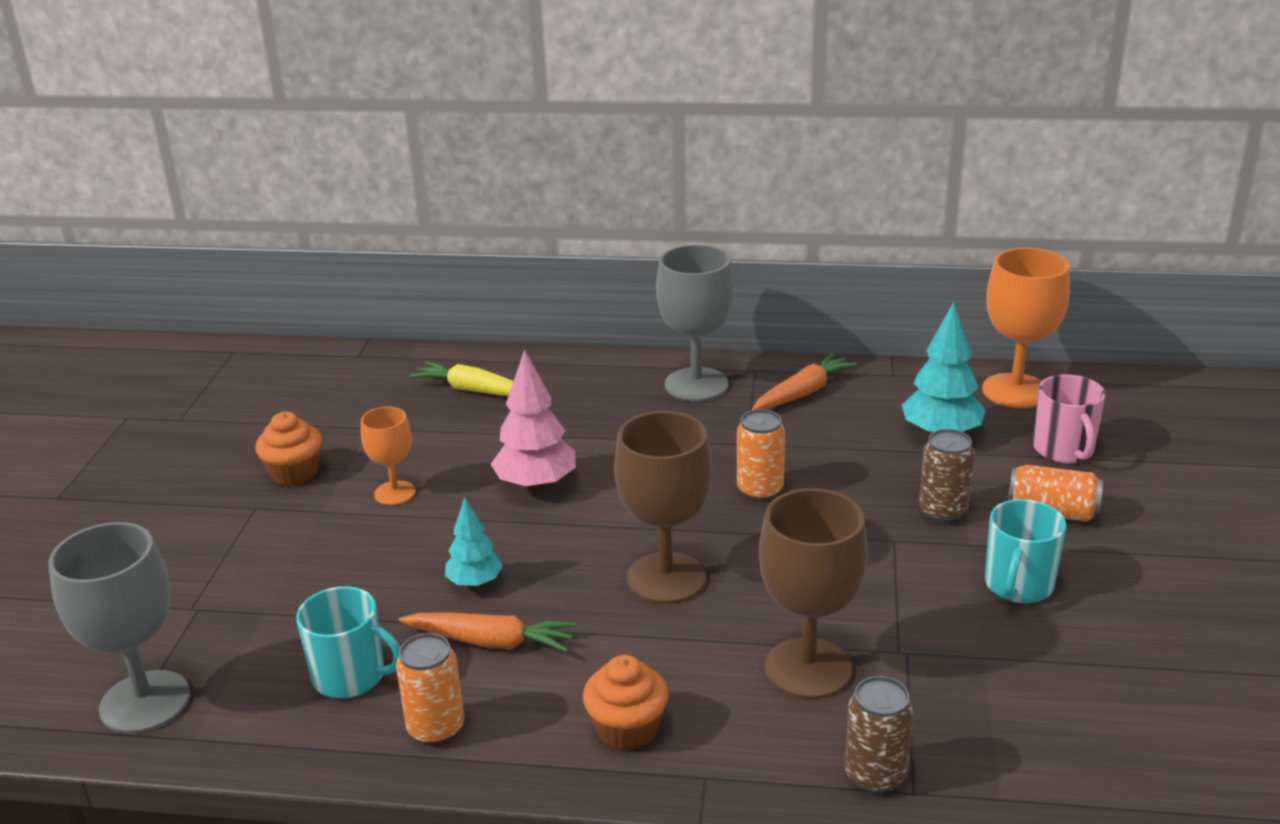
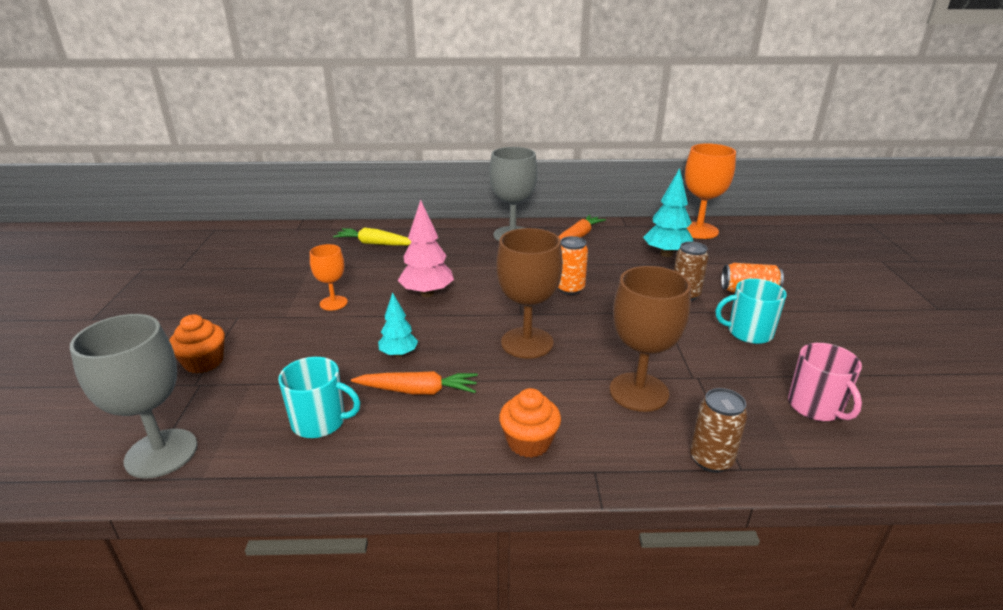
camera: 10 degrees left, 0 degrees up
orange cupcake [255,412,322,486] -> orange cupcake moved to [169,314,225,373]
orange can [396,633,465,746] -> none
turquoise mug [985,499,1066,603] -> turquoise mug turned 75 degrees clockwise [716,279,787,344]
pink mug [1033,374,1106,463] -> pink mug moved to [788,343,862,421]

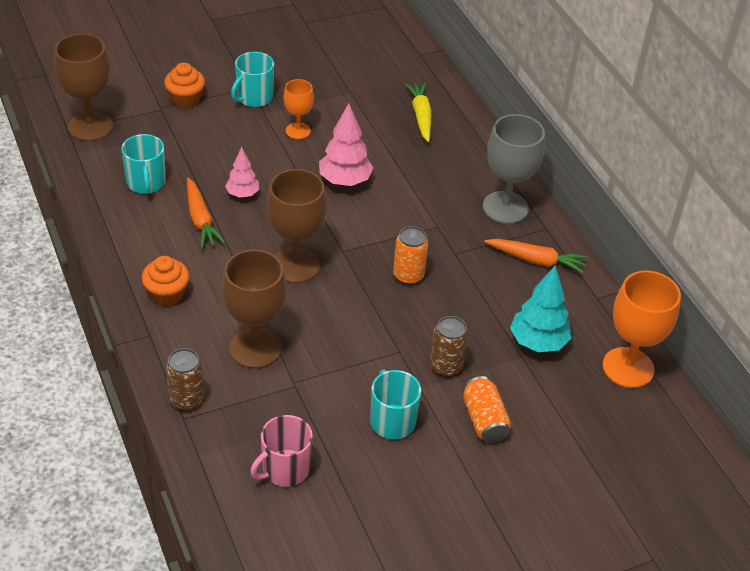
camera: 65 degrees right, 15 degrees up
grey goblet [70,314,198,479] -> brown goblet [54,34,113,141]
turquoise tree [378,292,418,357] -> pink tree [225,147,259,198]
none -> turquoise mug [231,52,274,107]

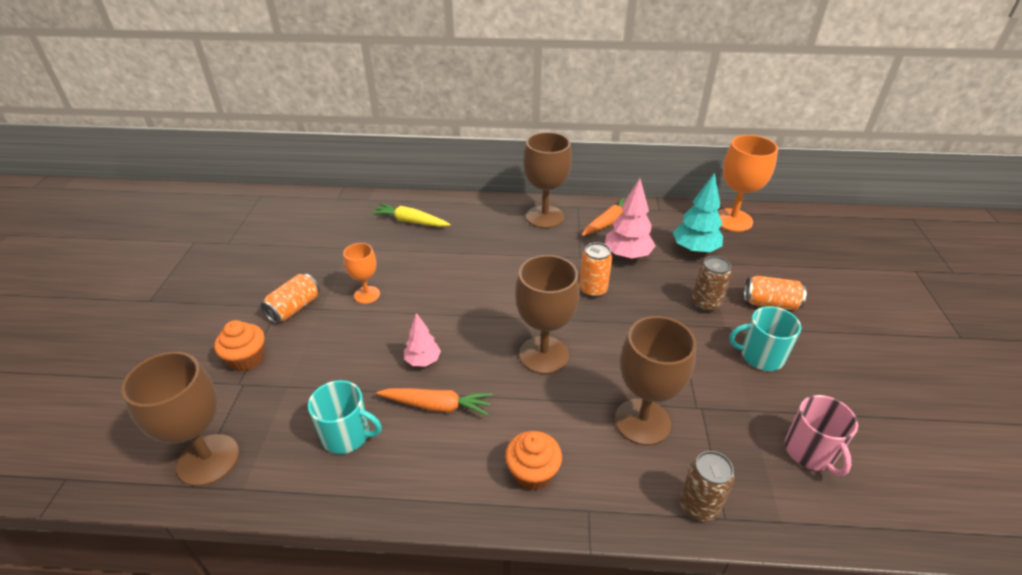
camera: 60 degrees left, 5 degrees down
turquoise mug [231,52,274,107] -> orange can [260,274,320,324]
pink tree [319,103,374,186] -> pink tree moved to [605,178,655,260]
grey goblet [483,114,545,224] -> brown goblet [523,132,572,228]

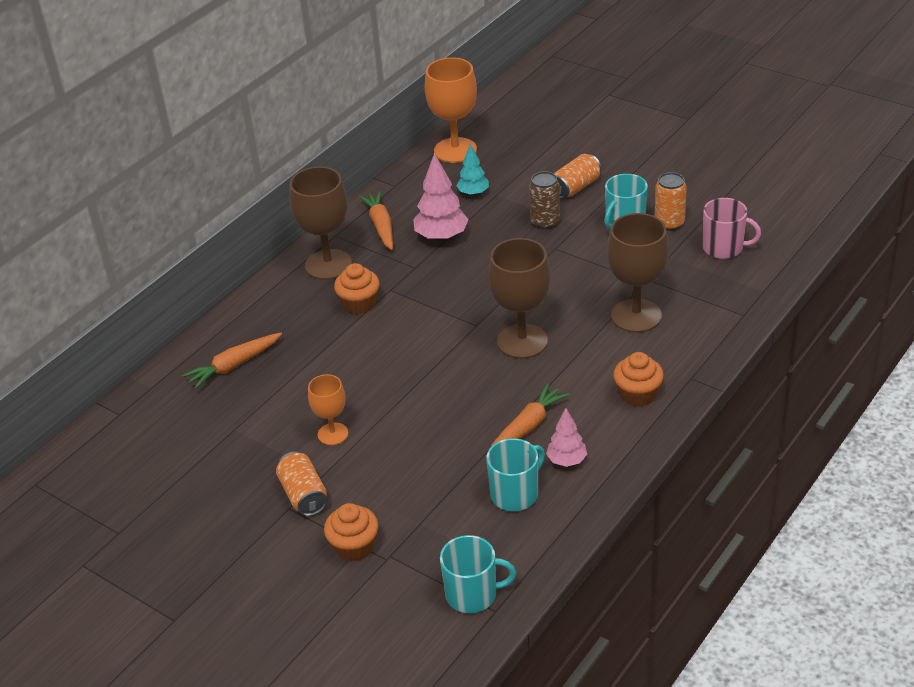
camera: 55 degrees left, 0 degrees up
brown goblet [121,352,239,486] -> turquoise mug [440,535,516,613]
yellow carrot [371,203,451,227] -> orange carrot [182,333,282,389]
pink tree [404,313,441,367] -> pink tree moved to [546,408,587,467]
orange can [579,242,612,298] -> orange can moved to [655,172,687,231]
turquoise tree [673,172,723,254] -> turquoise tree [456,144,489,196], size x0.62
brown can [680,451,734,521] -> none
none -> orange cupcake [334,263,380,314]

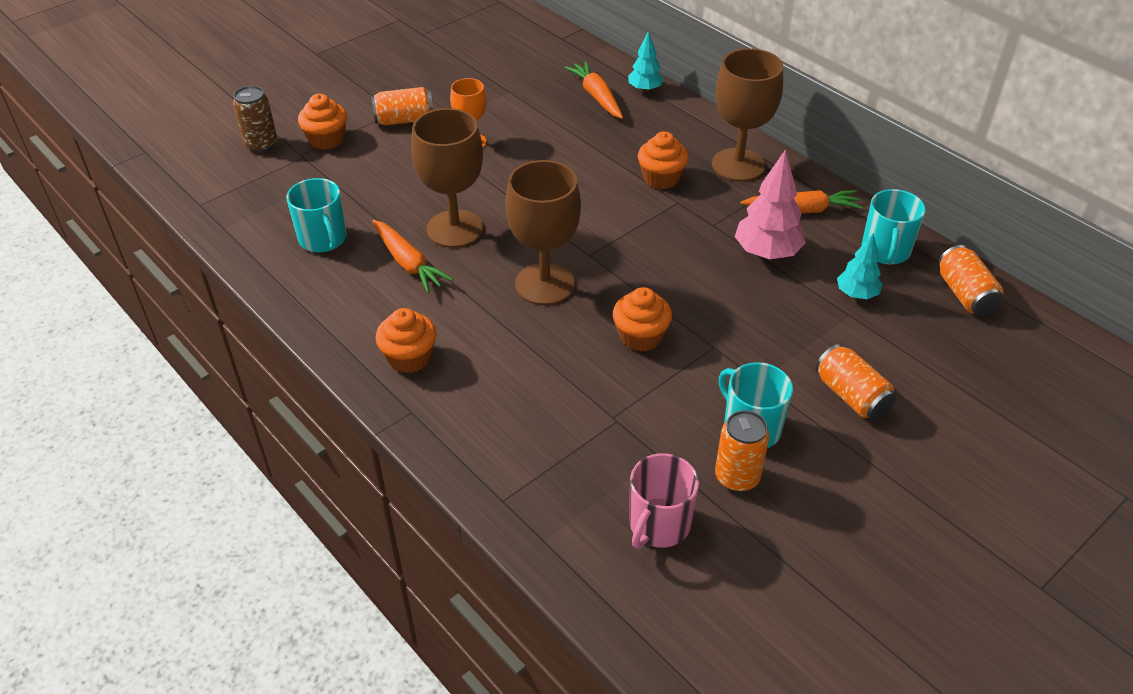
camera: 100 degrees right, 5 degrees up
orange goblet [425,57,477,163] -> orange can [938,245,1003,316]
turquoise mug [440,535,516,613] -> turquoise mug moved to [861,189,926,265]
brown can [529,171,560,229] -> brown can moved to [233,86,277,153]
pink tree [546,408,587,467] -> none
brown goblet [607,213,669,333] -> brown goblet moved to [411,108,483,248]
none -> orange cupcake [613,287,672,352]
none -> turquoise tree [628,31,664,92]

